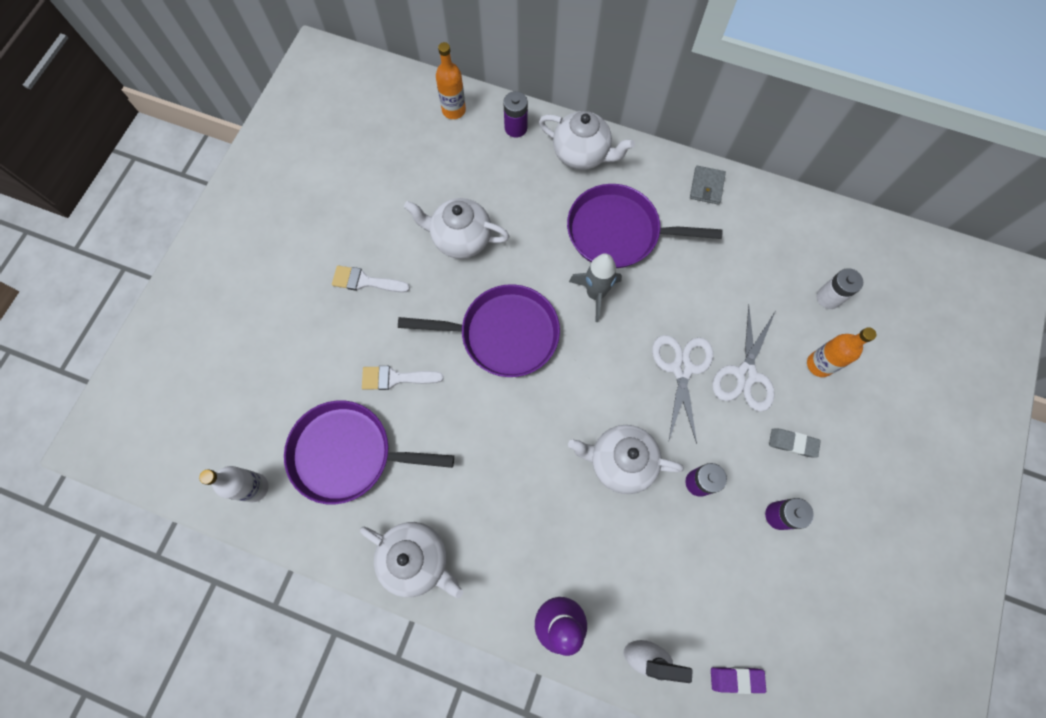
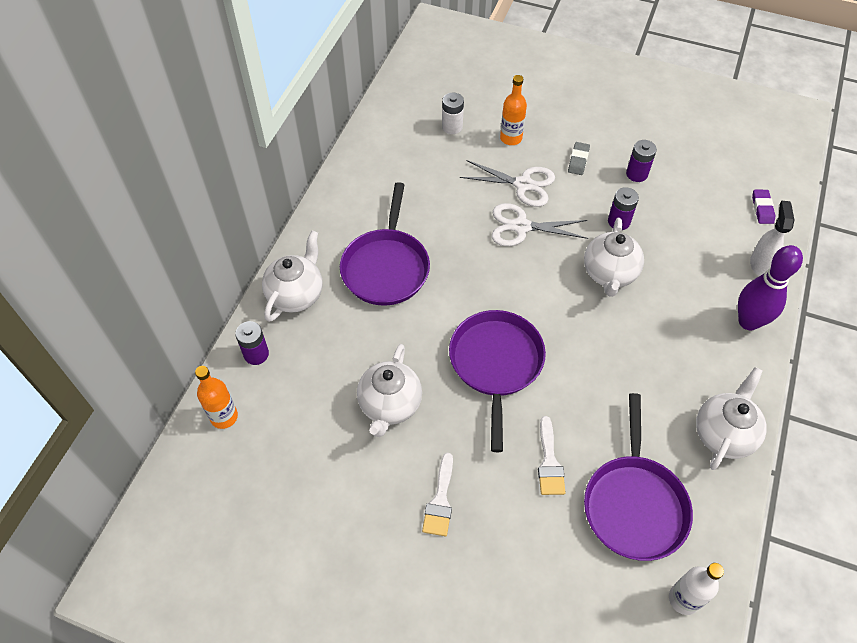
camera: 90 degrees left, 15 degrees down
grey rocket [569,253,622,322] -> none
grey wallet [690,166,726,204] -> none

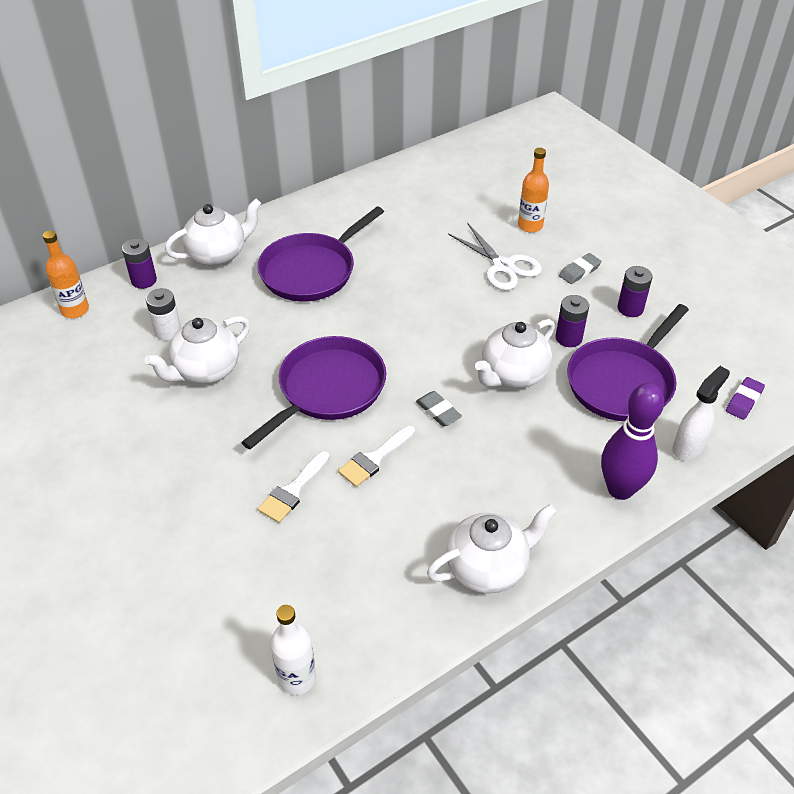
camera: 35 degrees right, 10 degrees down
white brush [422,453,453,536] -> white brush moved to [338,425,415,487]
white battery [442,93,464,134] -> white battery moved to [146,288,181,341]
white scissors [492,203,588,246] -> none
purple pan [584,393,693,561] -> purple pan moved to [567,304,689,421]
none -> grey eraser [416,391,462,427]

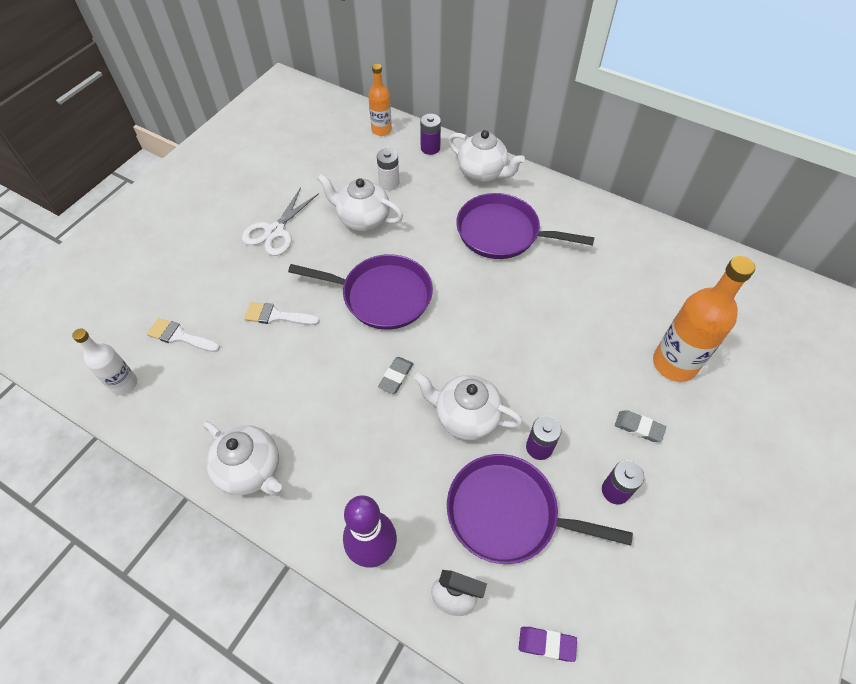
camera: 65 degrees right, 10 degrees up
white brush [338,425,415,487] -> white brush moved to [147,318,220,352]
white scissors [448,223,542,290] -> white scissors moved to [242,187,319,256]
orange bottle [518,148,549,233] -> orange bottle [653,256,755,382], size x1.70

